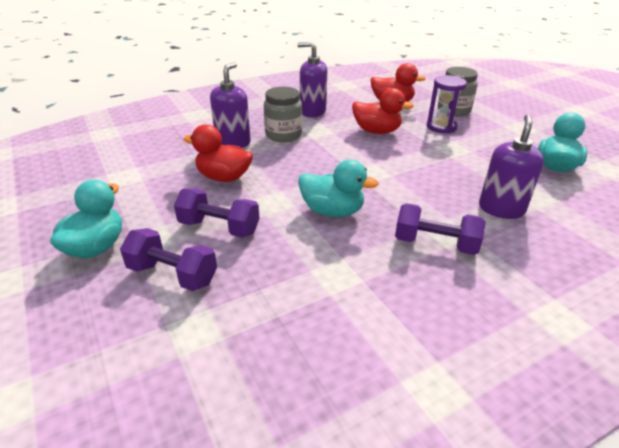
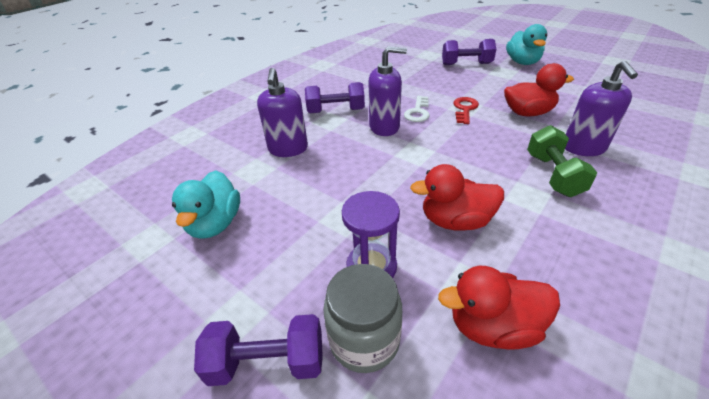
camera: 160 degrees right, 5 degrees up
purple dumbbell [174,188,260,238] -> purple dumbbell moved to [194,314,323,386]
grey jar [264,87,302,142] -> green dumbbell [527,125,597,197]
purple soap dispenser [297,42,327,117] -> purple soap dispenser moved to [368,46,407,136]
turquoise duck [298,160,379,217] -> white key [404,96,430,122]
none -> red key [454,97,479,124]

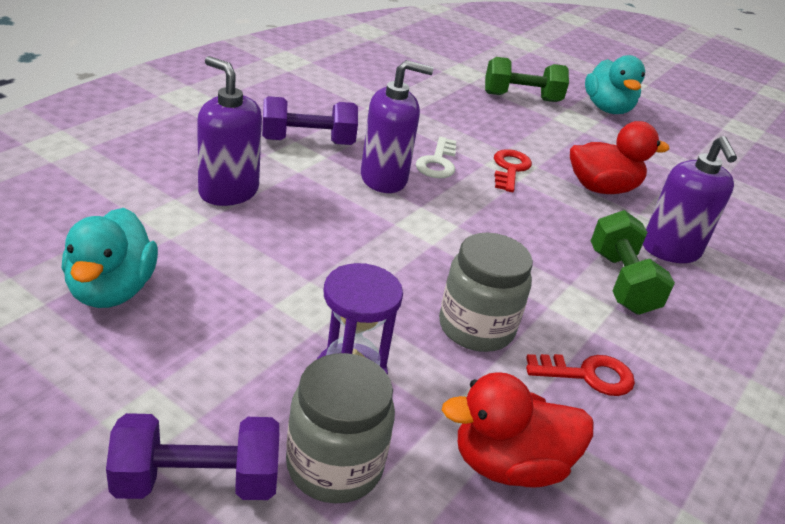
camera: 10 degrees left, 5 degrees down
purple soap dispenser [257,68,308,157] -> purple soap dispenser turned 135 degrees clockwise [197,56,262,206]
red duck [410,164,504,231] -> grey jar [439,233,533,352]
purple dumbbell [442,39,496,65] -> green dumbbell [485,57,569,102]
none -> red key [526,354,635,396]

